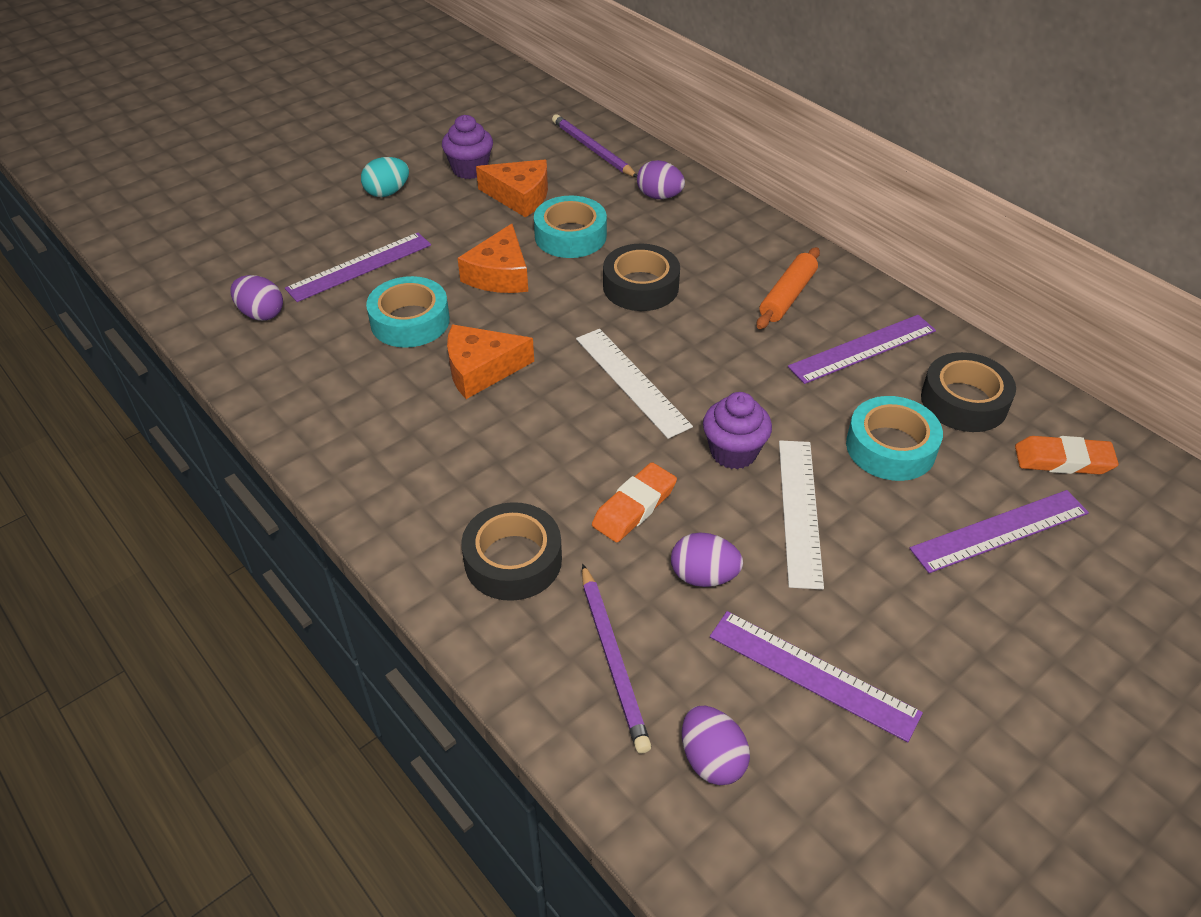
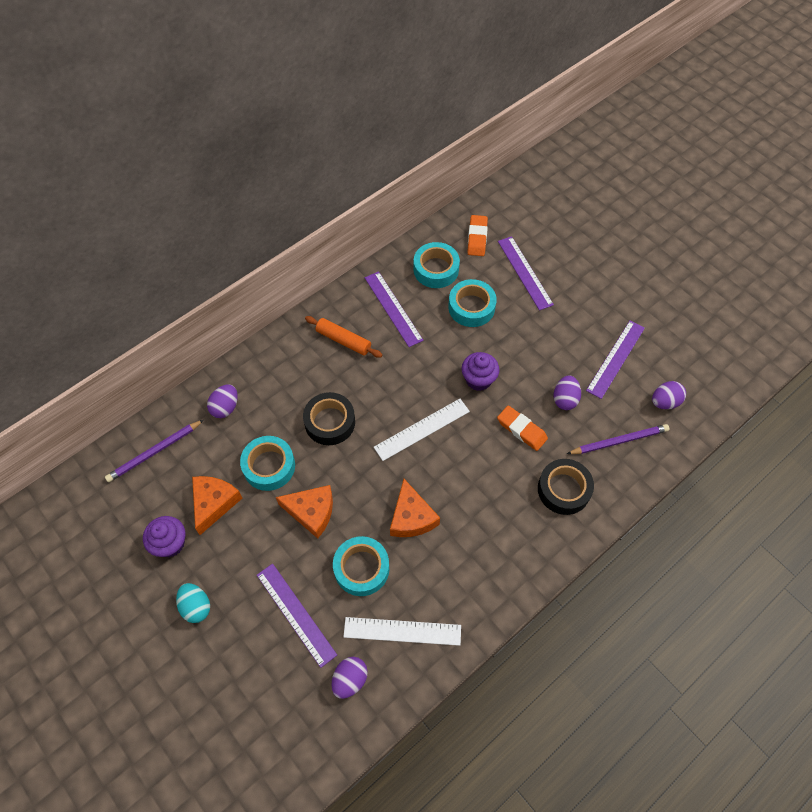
camera: 90 degrees left, 15 degrees up
white ruler [779,440,824,590] -> white ruler moved to [343,617,461,646]
black tape [921,352,1016,432] -> turquoise tape [413,242,460,288]

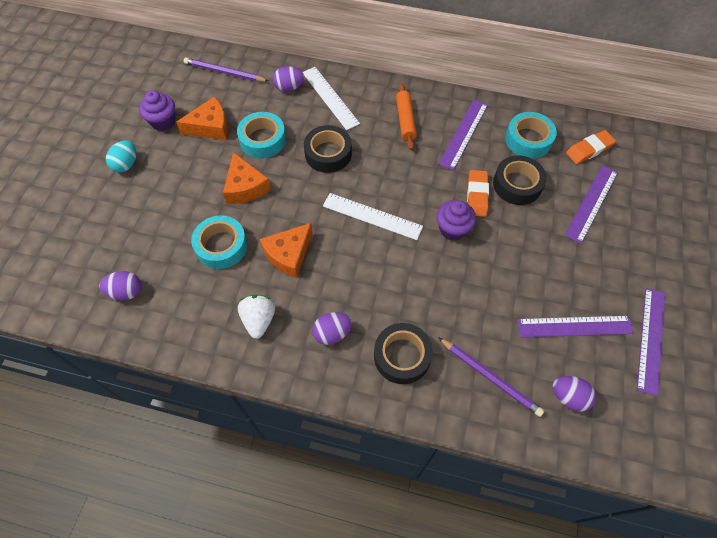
camera: 55 degrees right, 0 degrees up
purple ruler [257,564,337,668] -> purple ruler moved to [637,288,665,396]
white ruler [343,617,461,646] -> white ruler moved to [303,67,360,130]
turquoise tape [448,279,497,327] -> black tape [493,155,547,205]
orange eraser [497,405,548,451] -> orange eraser moved to [467,170,489,217]
purple egg [553,375,581,410] -> purple egg moved to [312,312,352,345]
none -> white strawberry [238,294,275,339]

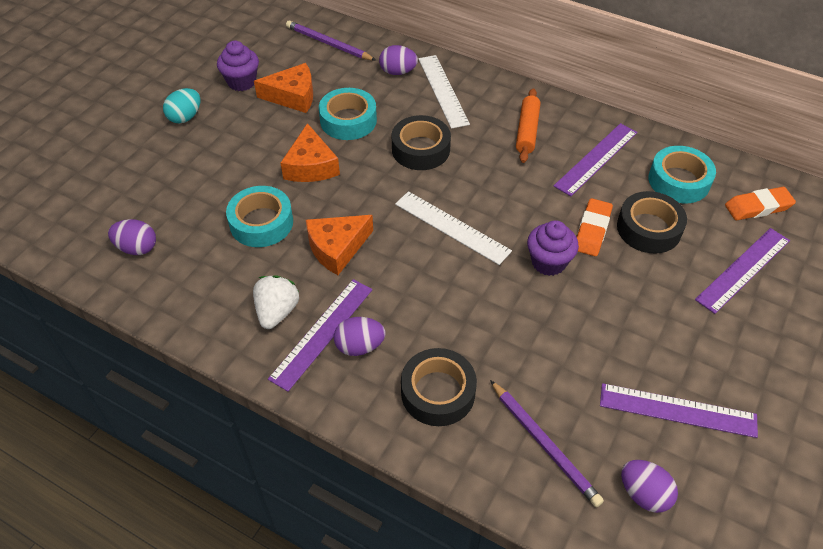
camera: 15 degrees right, 10 degrees down
purple ruler [637,288,665,396] -> purple ruler moved to [268,279,372,392]

